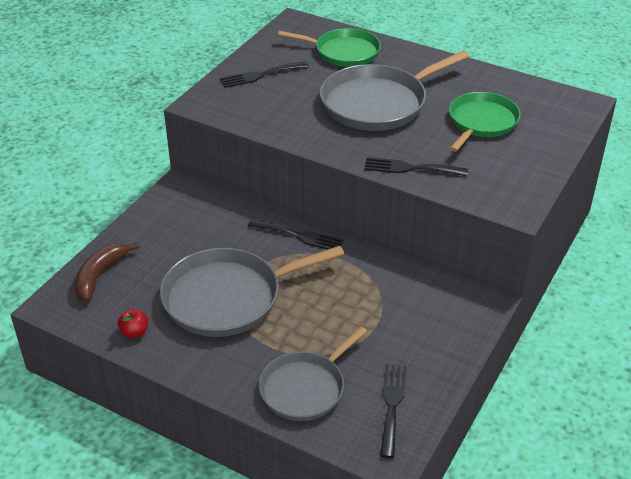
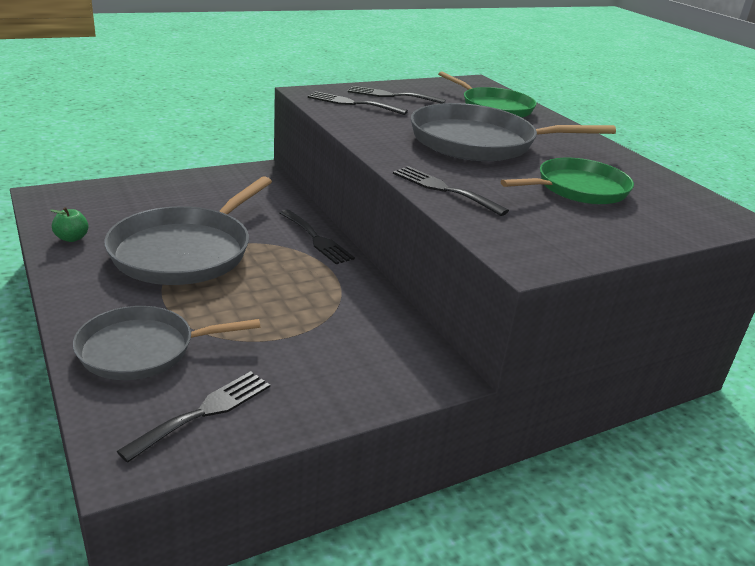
camera: 30 degrees right, 10 degrees down
brown banana [75,242,139,302] -> none
red apple [118,309,148,338] -> green apple [50,207,89,242]
grey pan [160,246,344,337] -> grey pan turned 75 degrees counterclockwise [104,176,272,285]
none -> black fork [308,91,408,115]

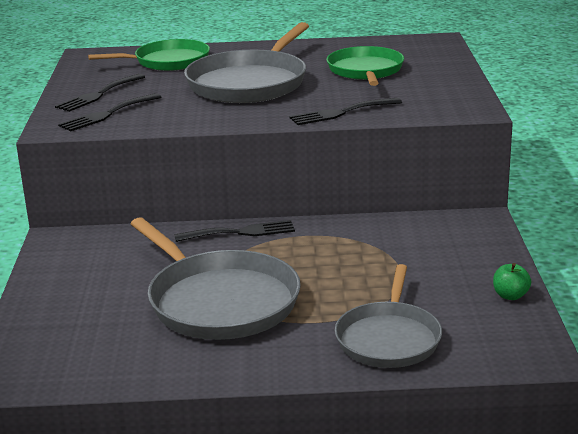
camera: 60 degrees left, 5 degrees down
green apple [50,207,89,242] -> green apple moved to [493,263,531,300]
black fork [117,371,270,463] -> none

